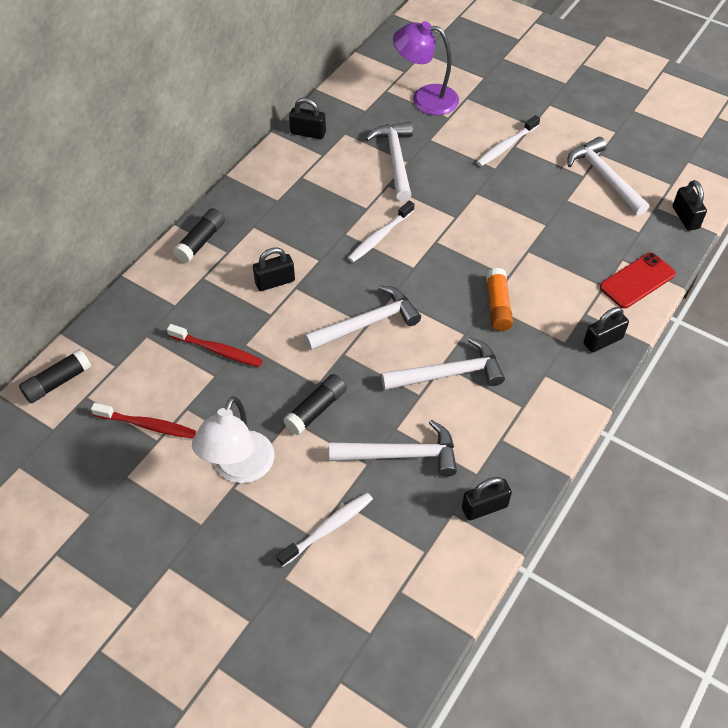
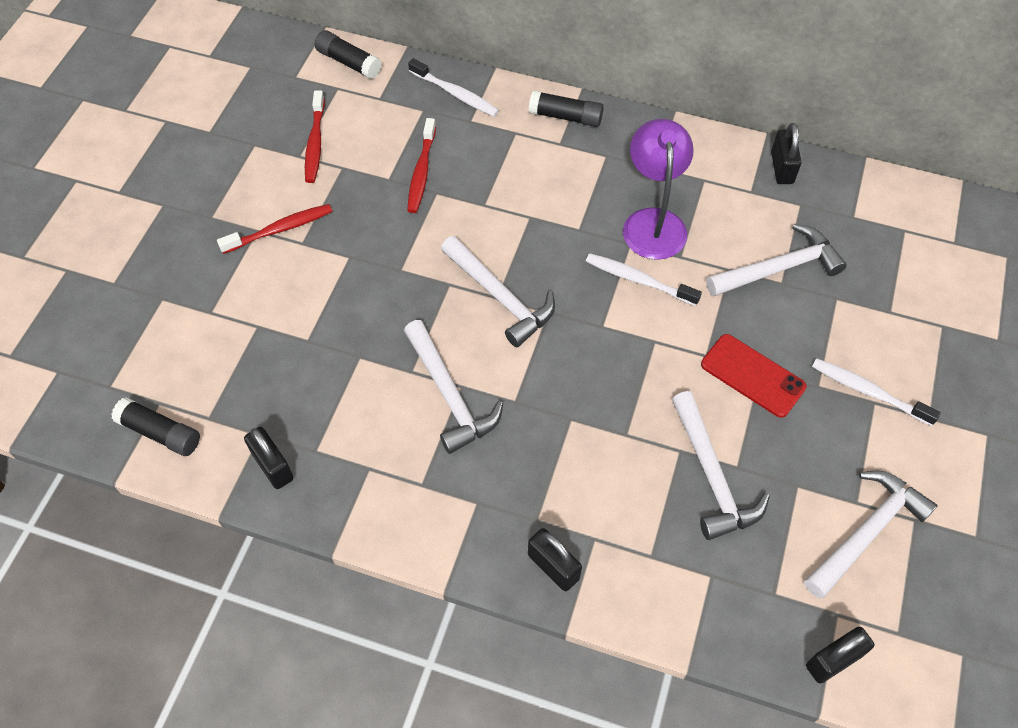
camera: 75 degrees right, 5 degrees up
white lamp [192,396,275,483] -> red toothbrush [217,204,332,254]
black padlock [253,247,295,291] -> none
white toothbrush [276,493,373,567] -> white toothbrush moved to [408,58,499,117]
black glue stick [283,374,347,435] -> black glue stick moved to [111,397,200,456]
white hammer [329,420,457,477] -> white hammer moved to [672,391,770,540]
purple lamp [393,21,459,115] -> purple lamp moved to [623,119,694,260]
orange glue stick [486,268,513,331] -> none
red phone [600,252,676,309] -> red phone moved to [701,334,807,418]

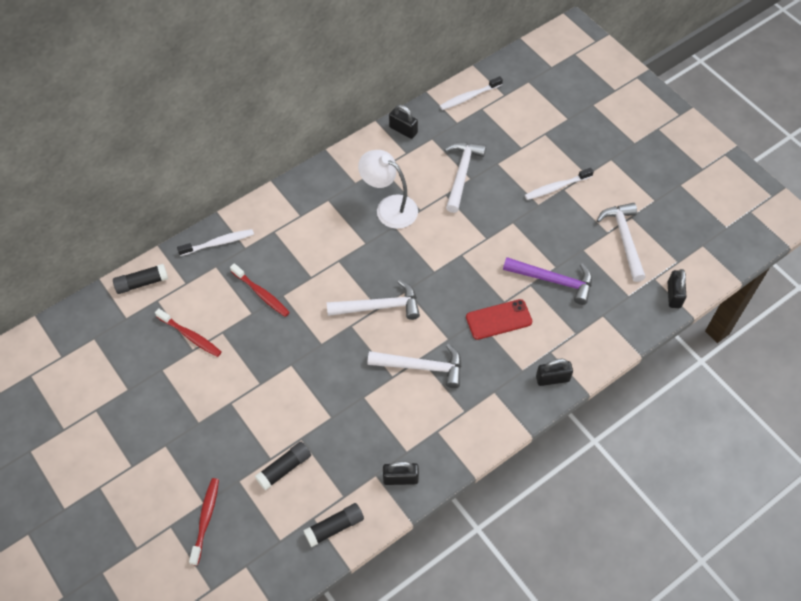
camera: 55 degrees left, 0 degrees up
red toothbrush [217,204,332,254] -> red toothbrush moved to [189,478,219,566]
black glue stick [529,90,604,127] -> black glue stick moved to [255,442,311,491]
white toothbrush [586,253,702,306] -> white toothbrush moved to [440,76,503,110]
purple lamp [623,119,694,260] -> white lamp [358,150,418,229]
white hammer [672,391,770,540] -> purple hammer [503,257,592,305]
red phone [701,334,807,418] -> red phone moved to [466,299,532,340]

